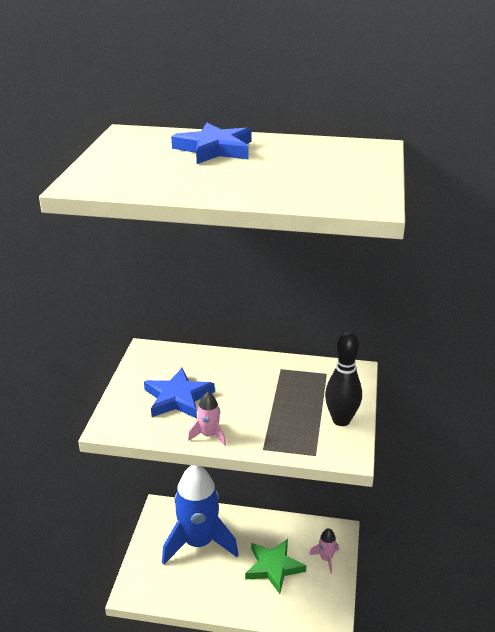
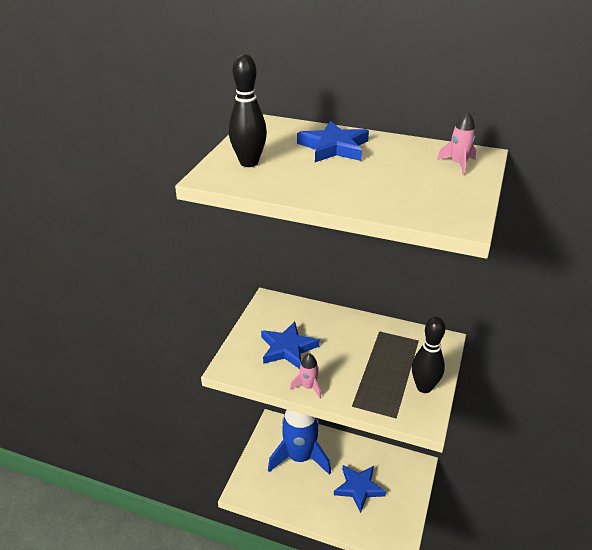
camera: 10 degrees right, 5 degrees up
green star [245,539,306,594] -> blue star [334,465,386,513]
pink rocket [309,528,339,573] -> pink rocket moved to [437,111,476,175]
none -> black bowling pin [229,54,267,167]

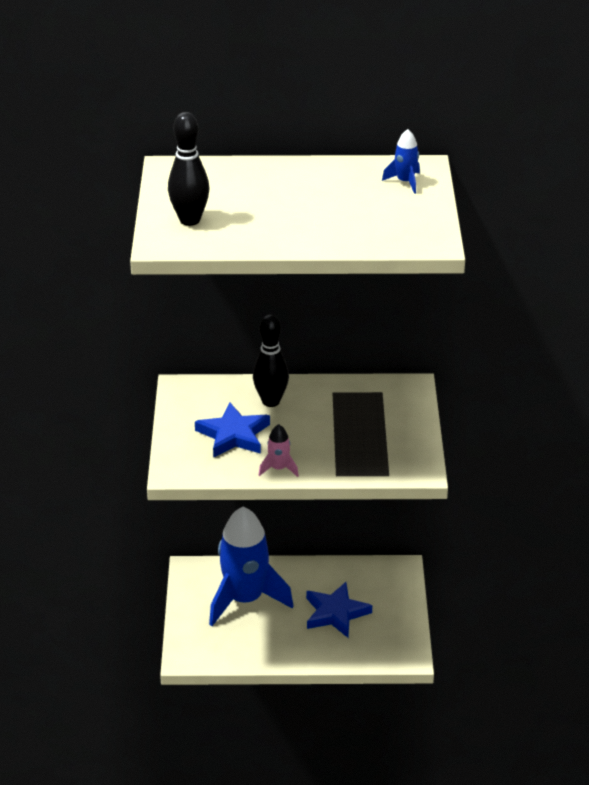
camera: 20 degrees left, 0 degrees up
blue star [297,121,369,162] -> none
black bowling pin [412,317,445,393] -> black bowling pin moved to [253,314,289,407]
pink rocket [437,111,476,175] -> blue rocket [382,129,420,194]

